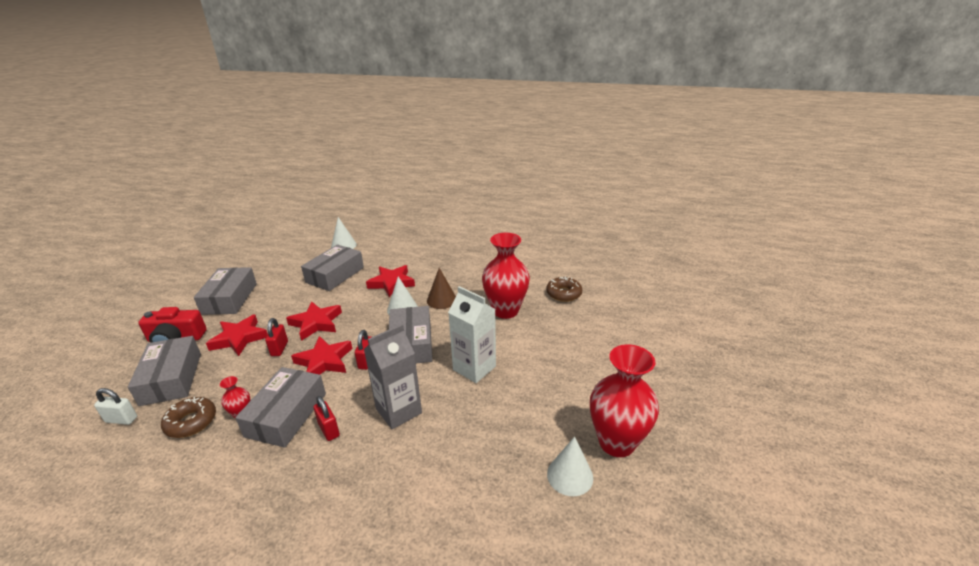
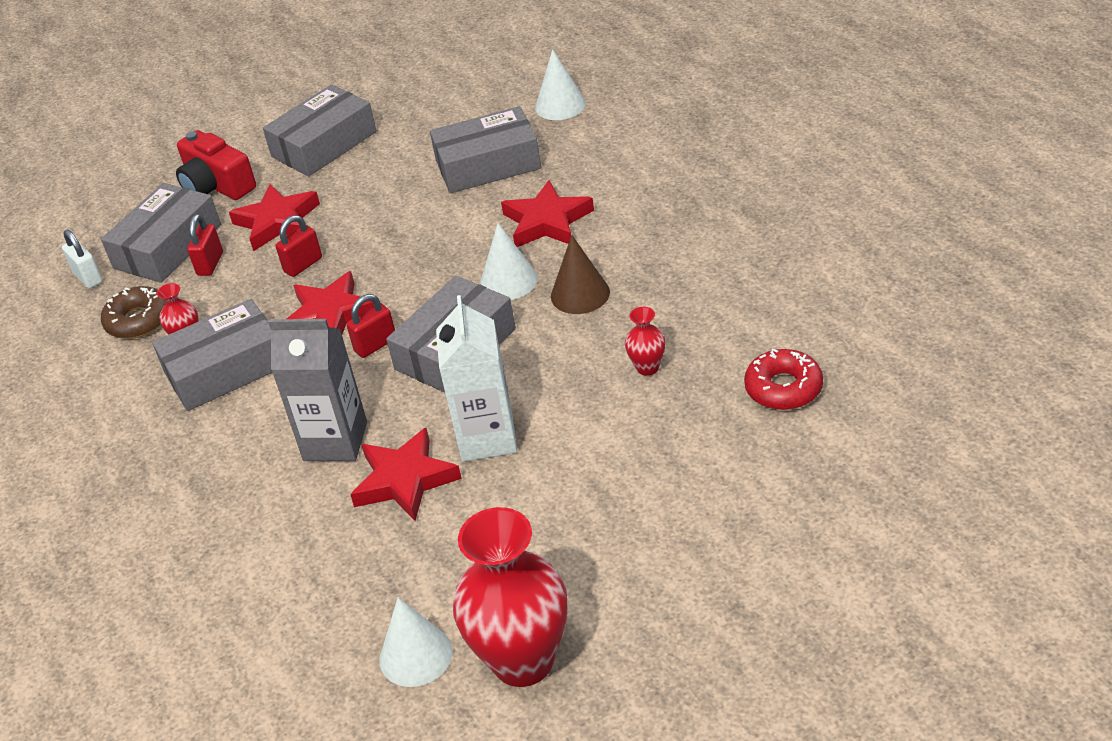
camera: 50 degrees right, 10 degrees up
red star [286,302,342,341] -> red star moved to [350,428,462,521]
red padlock [313,396,340,441] -> red padlock moved to [187,214,223,276]
red vase [482,233,530,319] -> red vase [625,307,666,376], size x0.43
brown donut [546,277,582,302] -> red donut [744,349,823,410]

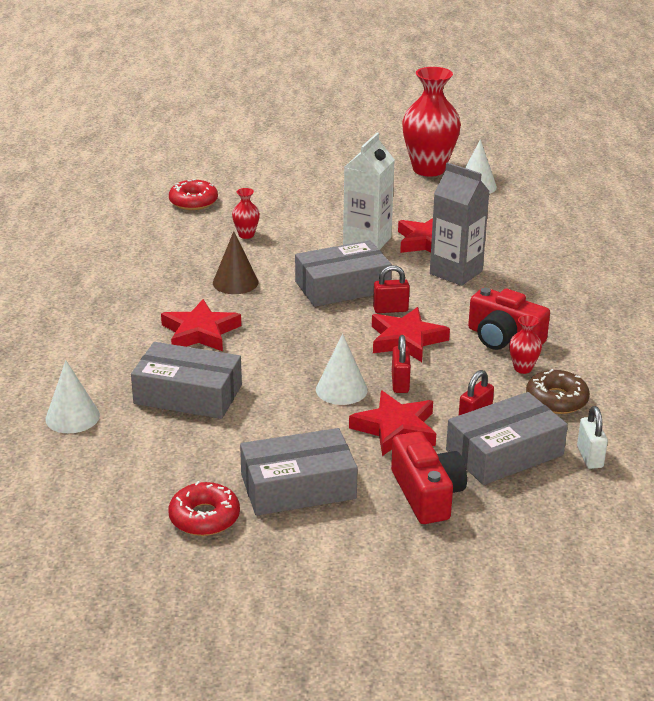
camera: 155 degrees left, 10 degrees down
grey box [152,299,273,411] -> red camera [468,287,550,350]
red padlock [275,215,322,277] -> red padlock turned 75 degrees counterclockwise [392,335,411,393]
white cone [480,223,538,300] -> white cone moved to [316,334,368,405]
none -> red donut [168,481,240,536]

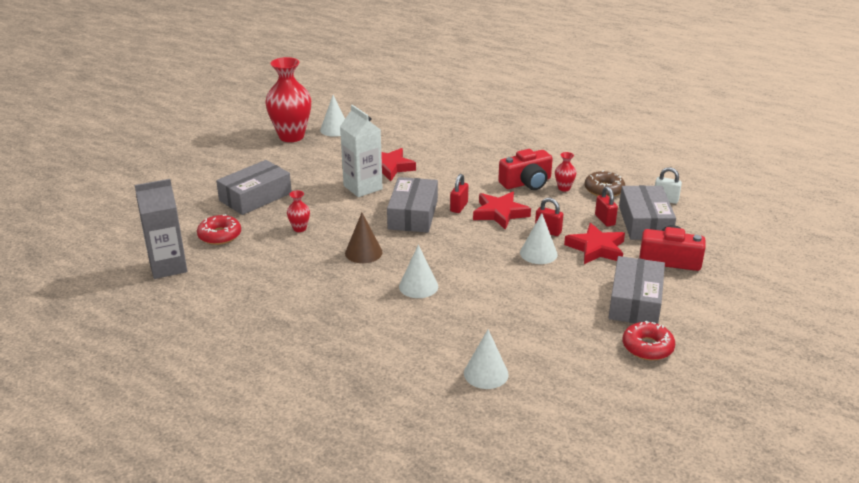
camera: 60 degrees left, 0 degrees up
grey box [131,342,242,419] -> grey box moved to [216,160,292,215]
red star [161,299,241,351] -> white cone [399,244,438,298]
grey carton [430,162,490,286] -> grey carton moved to [135,179,187,279]

